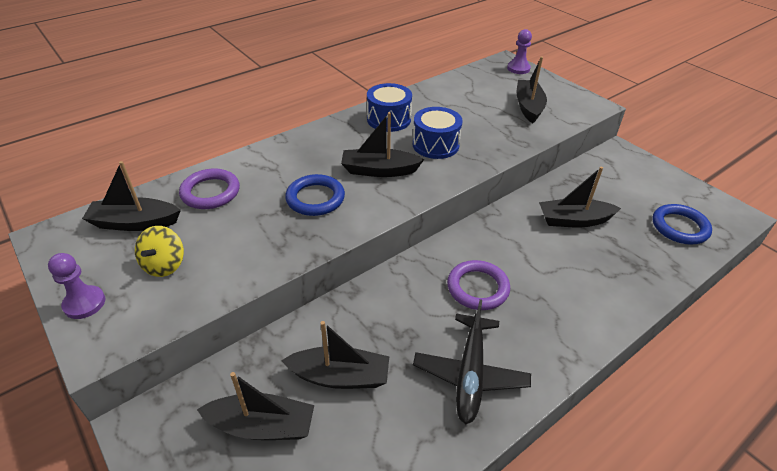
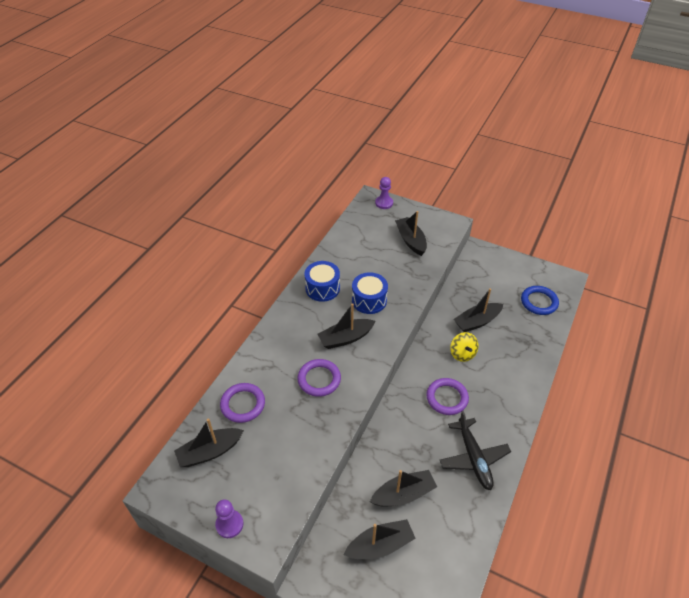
camera: 25 degrees left, 5 degrees up
yellow spinning top [135,226,184,277] -> yellow spinning top moved to [450,332,478,362]
blue ring [285,174,345,216] -> purple ring [297,359,341,397]

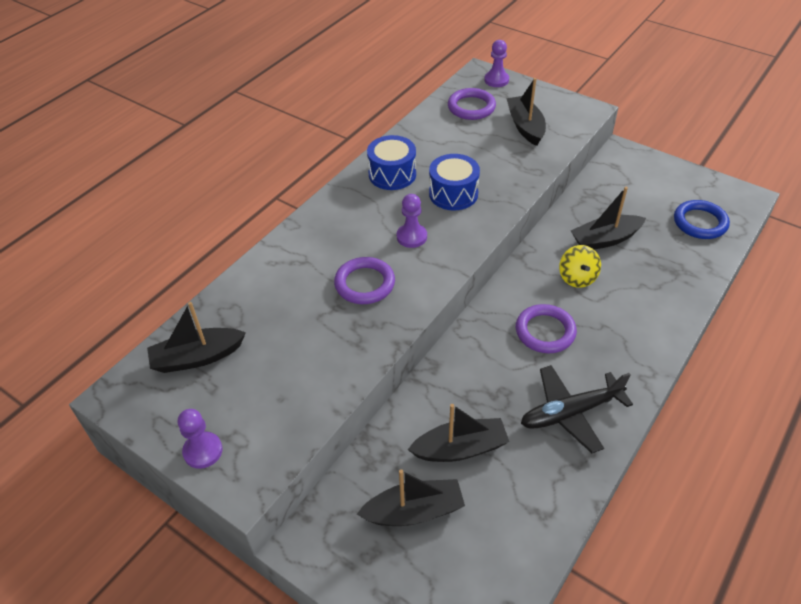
camera: 10 degrees right, 0 degrees up
purple ring [220,383,265,423] -> purple ring moved to [448,88,496,120]
black boat [318,303,376,349] -> purple pawn [397,194,427,248]
black plane [440,411,511,490] -> black plane turned 75 degrees clockwise [521,365,633,453]

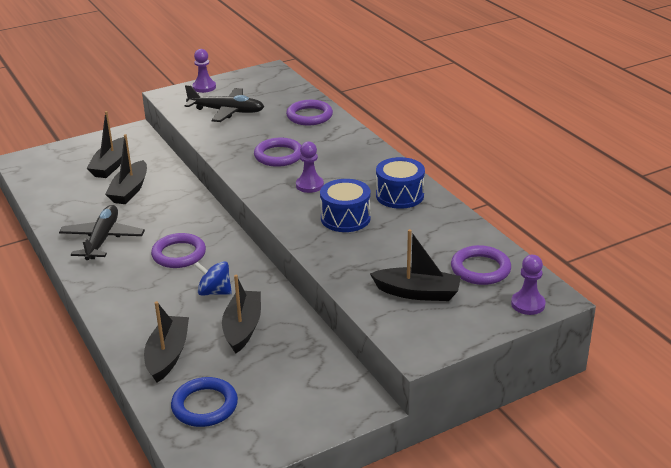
camera: 115 degrees right, 15 degrees down
black boat [147,302,246,373] -> black boat moved to [144,301,189,382]
yellow spinning top [559,245,601,288] -> blue spinning top [194,261,232,296]
none -> black plane [185,85,264,122]
none -> purple ring [286,100,333,125]

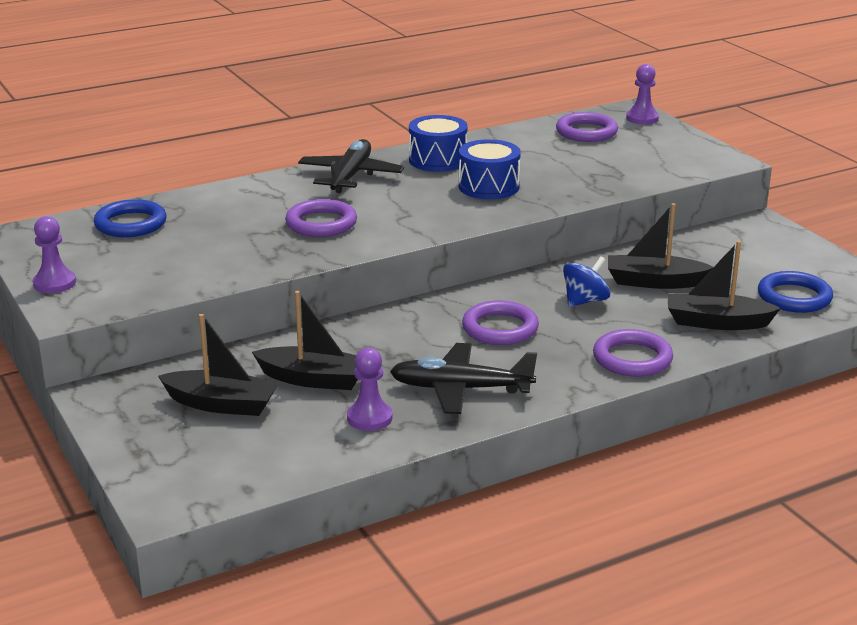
camera: 90 degrees left, 5 degrees down
black plane [185,85,264,122] -> black plane moved to [298,139,404,193]
blue spinning top [194,261,232,296] -> blue spinning top turned 150 degrees counterclockwise [563,256,610,307]
purple ring [286,100,333,125] -> purple ring moved to [593,329,673,377]
purple pawn [296,141,324,193] -> purple pawn moved to [347,348,393,431]
black boat [370,229,461,301] -> none
none -> blue ring [94,199,167,237]

